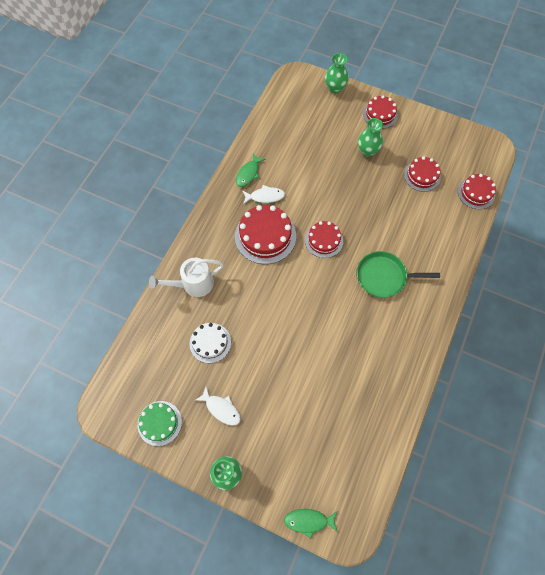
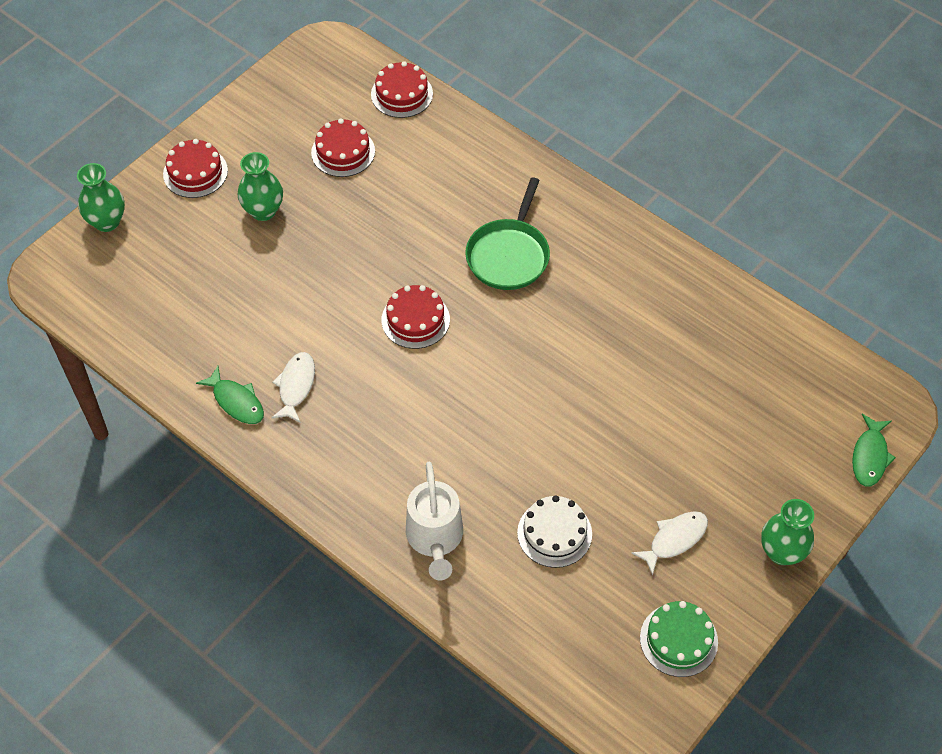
camera: 75 degrees left, 10 degrees down
red cake [235,205,296,264] -> none

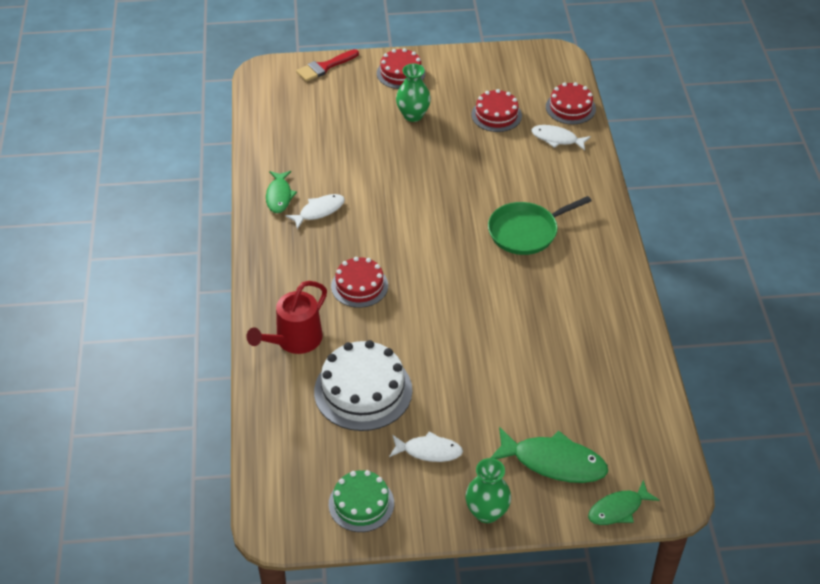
camera: 45 degrees right, 10 degrees down
green vase [77,163,125,232] -> red brush [296,49,359,82]
red cake [381,285,450,349] -> red cake moved to [331,257,388,308]
white watering can [406,461,463,581] -> red watering can [246,281,327,354]
white cake [517,495,592,568] -> white cake [314,340,412,431], size x1.60
none -> green fish [490,427,608,483]
none -> white fish [531,125,591,151]

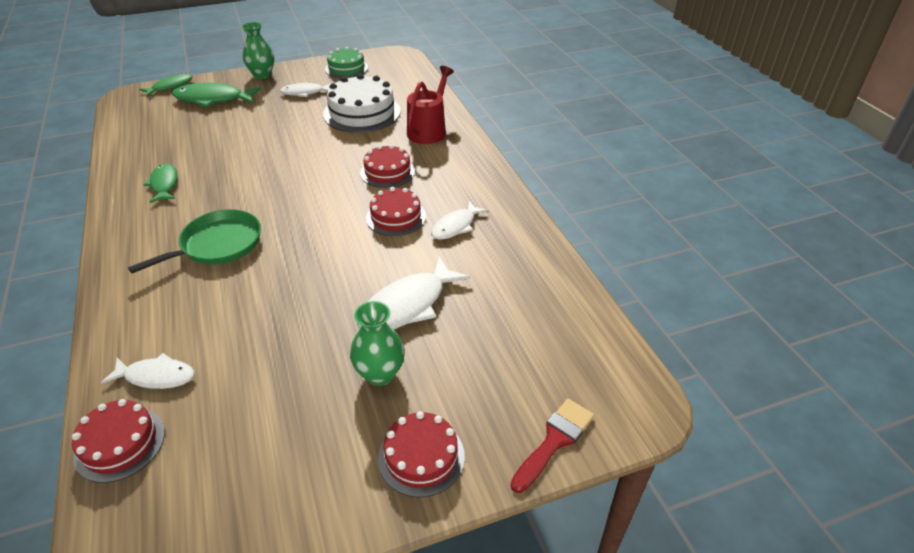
camera: 165 degrees right, 5 degrees down
green fish [266,171,297,213] -> green fish moved to [143,164,178,203]
red cake [471,89,522,132] -> red cake moved to [366,187,426,236]
none -> white fish [357,257,470,330]

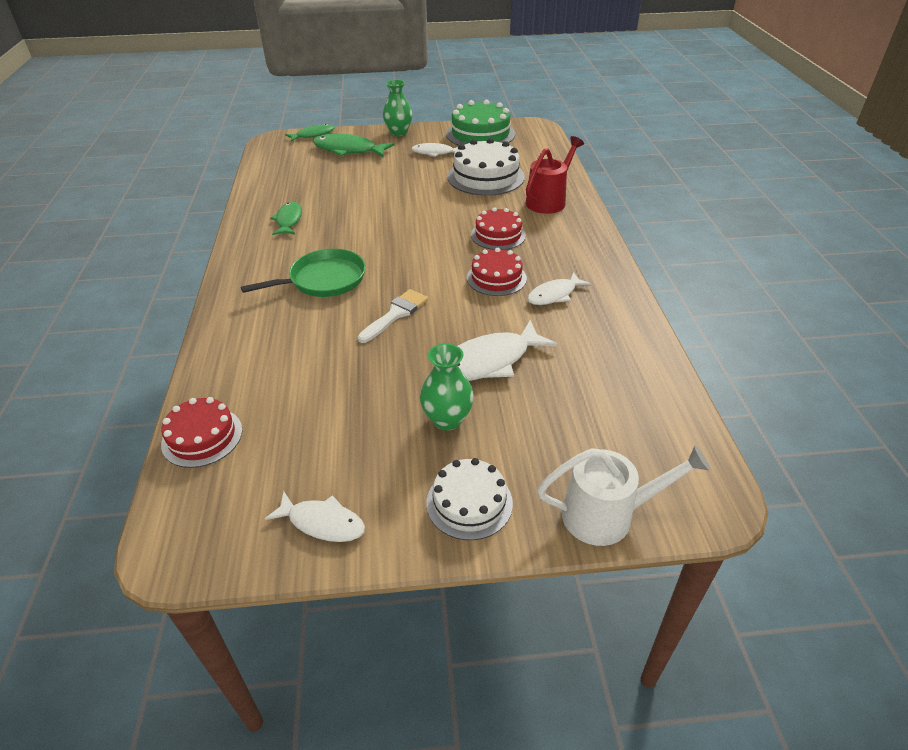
camera: 15 degrees right, 0 degrees up
white fish [101,353,195,389] -> white fish moved to [265,491,365,542]
green cake [325,47,368,78] -> green cake [446,100,515,146], size x1.60
red cake [378,411,465,497] -> white cake [426,458,513,540]
red brush [511,399,594,493] -> white watering can [537,445,710,546]
none -> white brush [358,289,428,343]

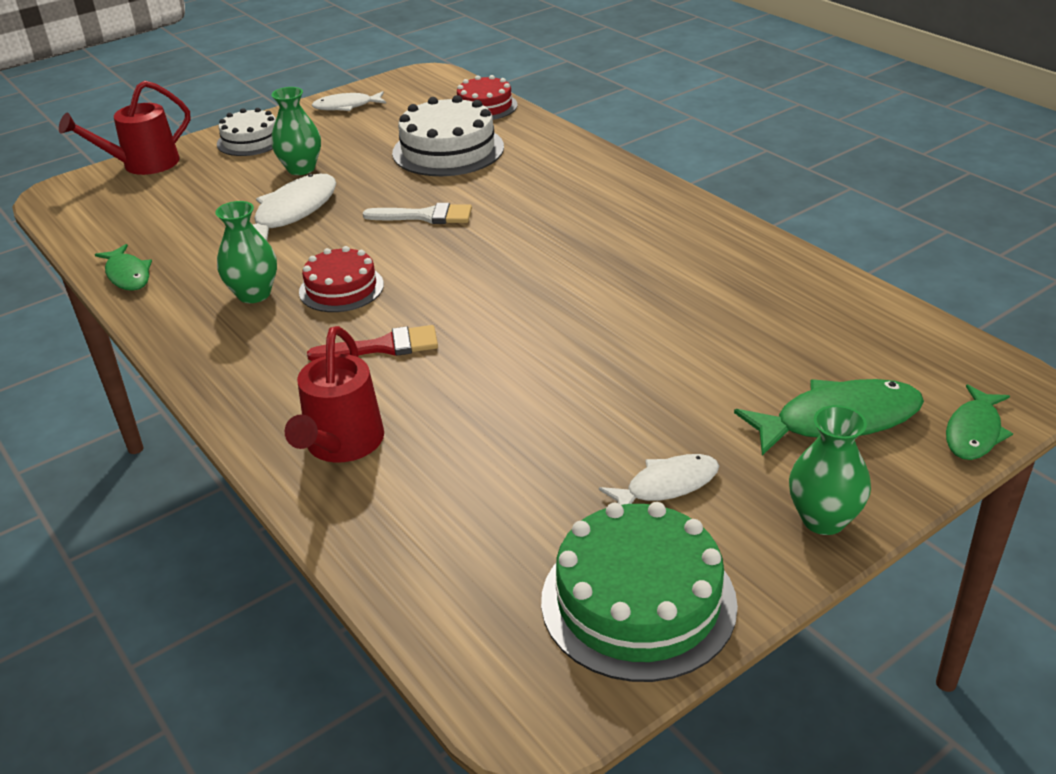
camera: 150 degrees right, 5 degrees down
green pan [241,249,366,297] -> none
green fish [270,202,302,235] -> green fish moved to [95,244,152,291]
white brush [358,289,428,343] -> white brush turned 90 degrees counterclockwise [363,203,472,224]
white cake [447,138,525,196] -> white cake moved to [392,95,504,176]
red cake [471,207,526,250] -> red brush [307,325,438,361]
white fish [527,272,591,305] -> green vase [215,201,277,303]
white watering can [537,445,710,546] -> red watering can [59,81,191,175]

